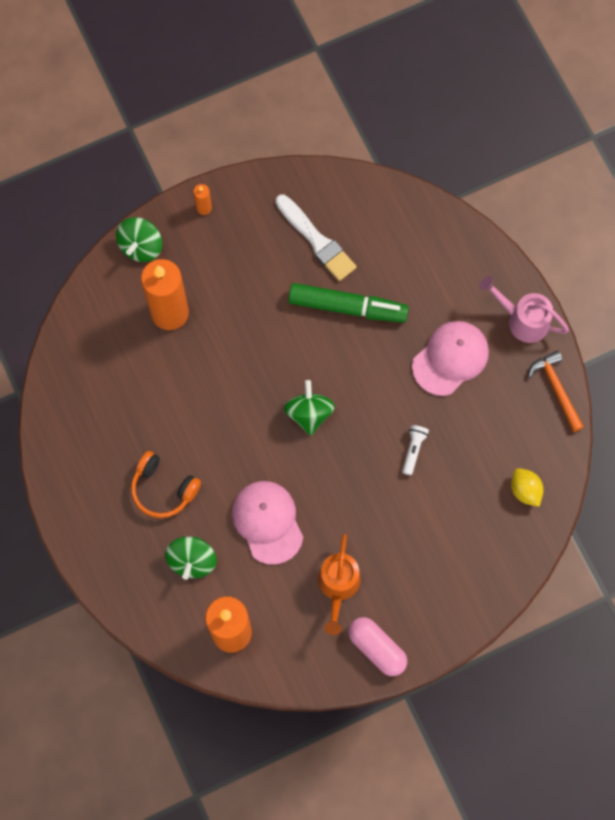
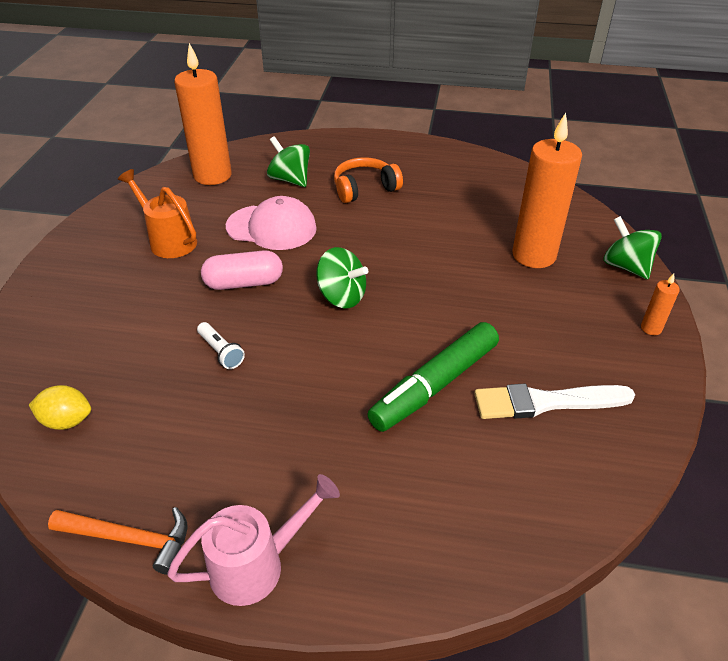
camera: 125 degrees right, 30 degrees down
pink capsule [348,617,407,676] -> pink capsule moved to [201,250,283,290]
pink cap [412,321,489,396] -> none

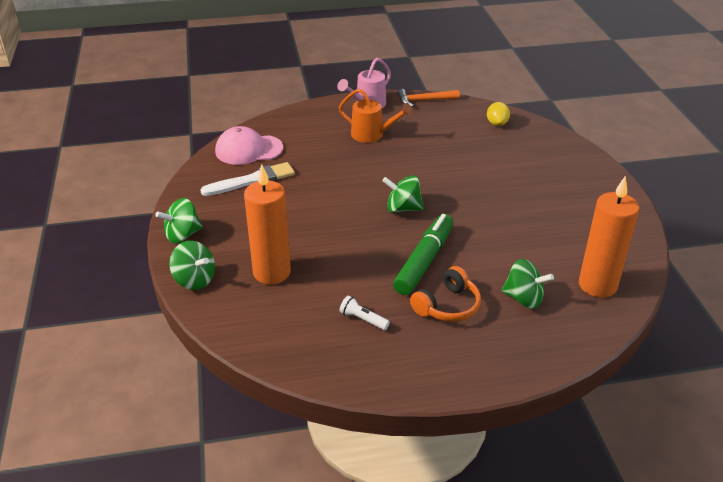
camera: 160 degrees right, 5 degrees down
yellow lemon [29,385,91,430] -> yellow lemon turned 75 degrees counterclockwise [487,102,510,126]
orange watering can [118,169,197,258] -> orange watering can moved to [339,88,413,143]
white flashlight [197,322,245,369] -> white flashlight moved to [339,296,390,330]
pink capsule [201,250,283,290] -> none
pink cap [226,196,317,250] -> pink cap moved to [215,126,283,165]
green marker [368,322,499,432] -> green marker moved to [393,214,453,295]
orange candle [641,274,680,335] -> green spinning top [155,198,203,243]

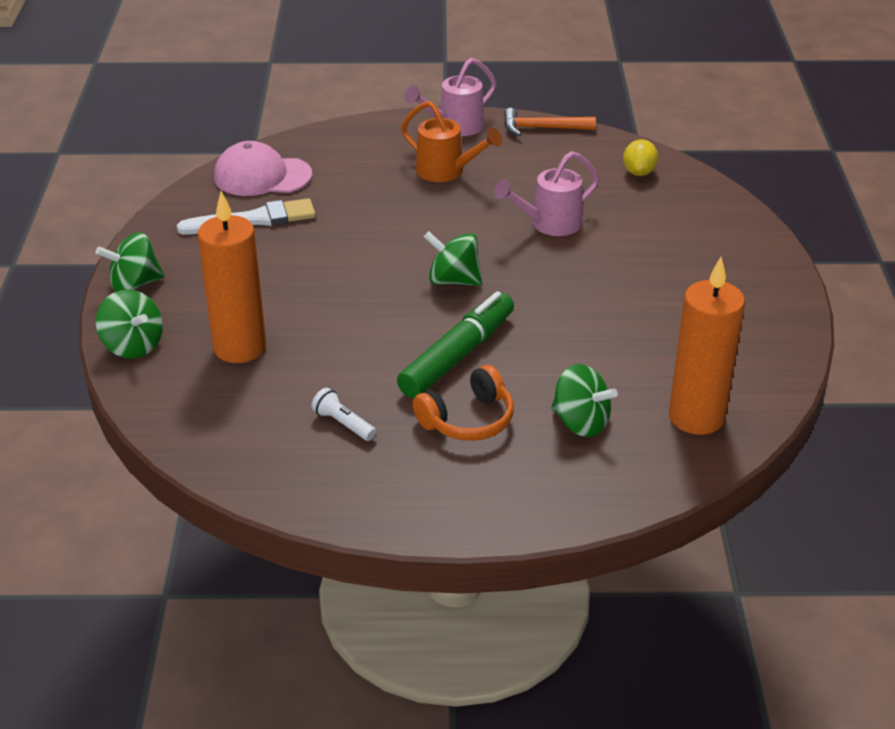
camera: 10 degrees right, 0 degrees up
none -> pink watering can [494,151,599,236]

